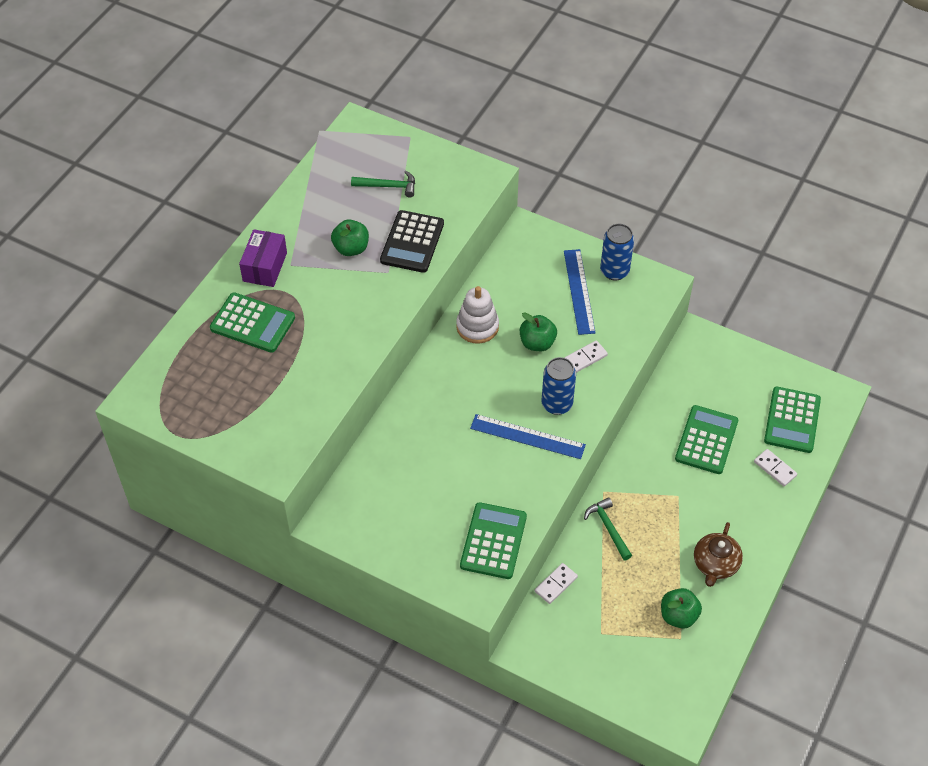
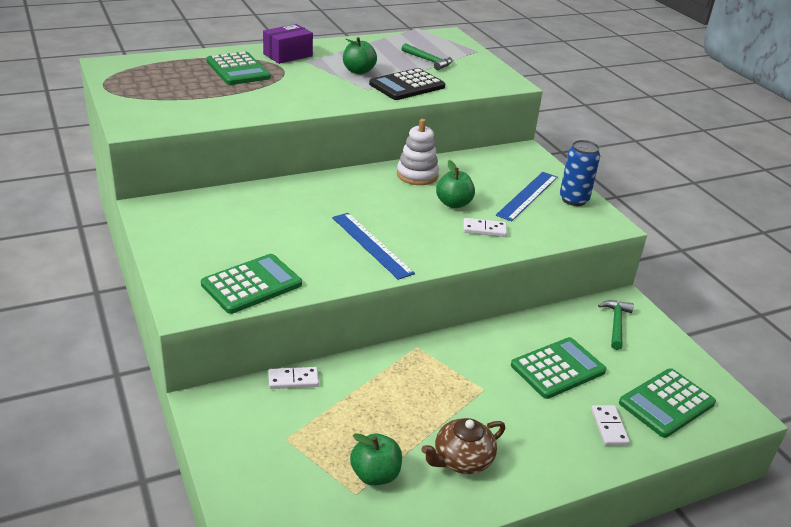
camera: 35 degrees right, 20 degrees down
blue can [542,357,576,415] -> none
green hammer [584,497,632,560] -> green hammer moved to [598,300,634,350]

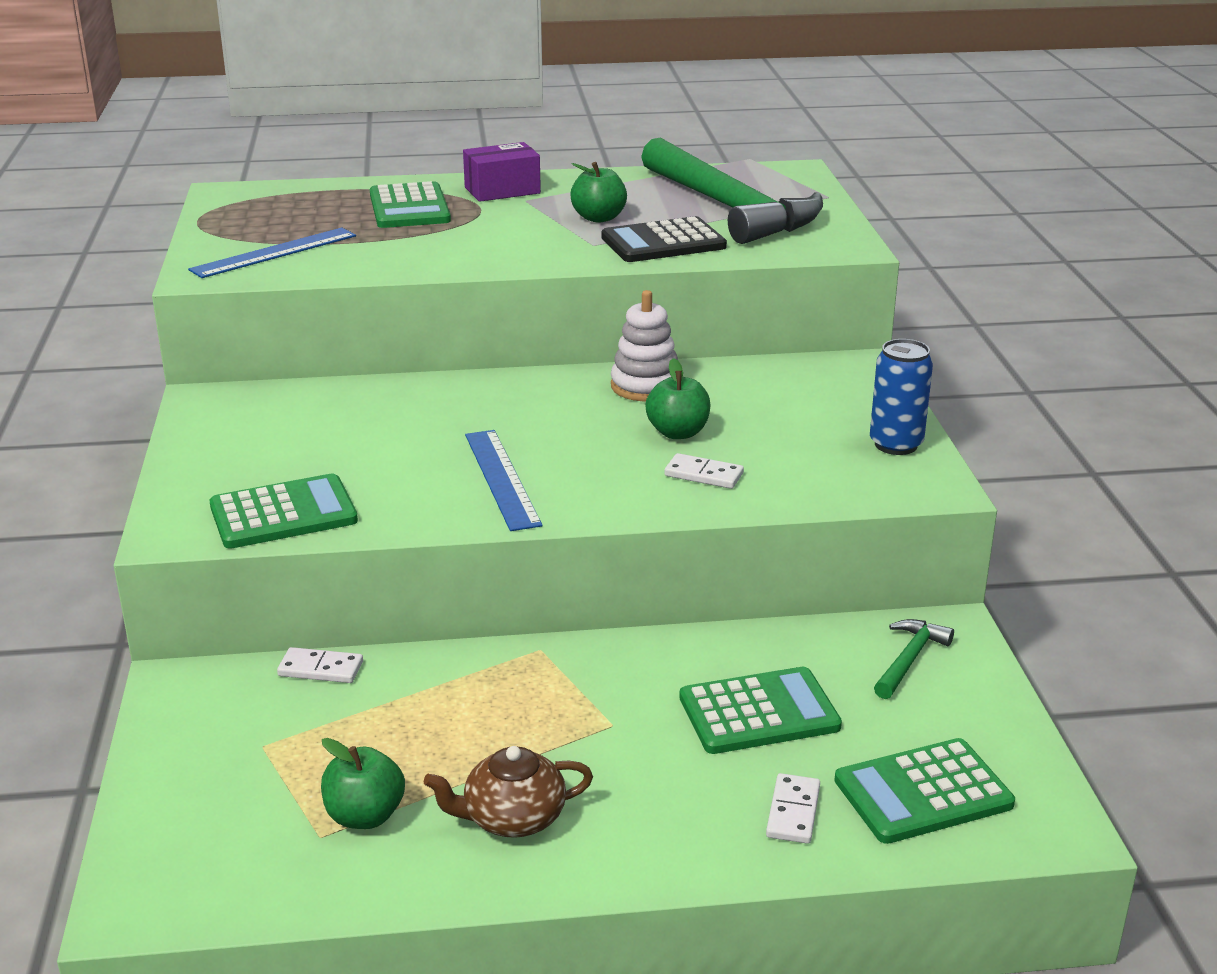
camera: 20 degrees right, 5 degrees down
green hammer [402,43,452,70] -> green hammer [641,137,823,244], size x2.46
blue ruler [496,172,558,222] -> blue ruler moved to [188,228,356,278]

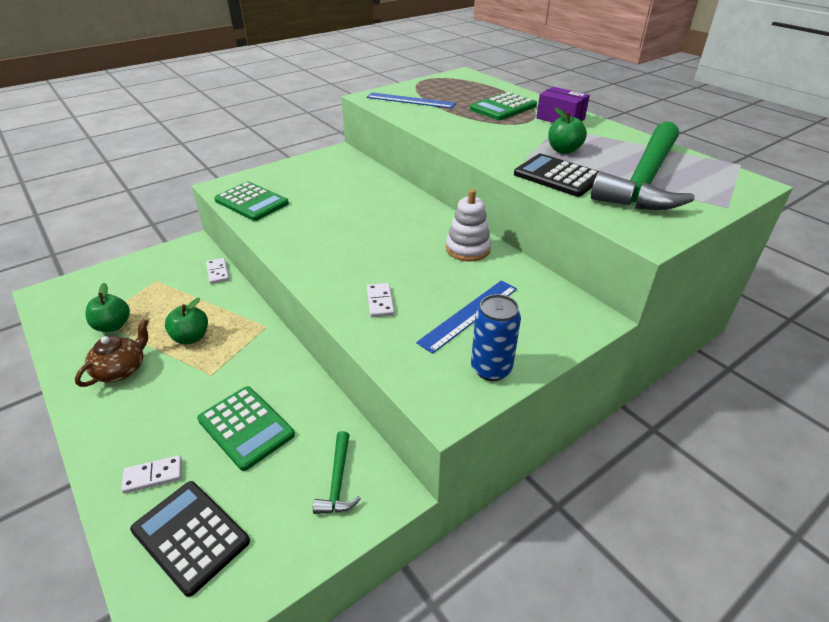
camera: 60 degrees right, 10 degrees up
brown teapot [424,746,593,838] -> brown teapot turned 75 degrees clockwise [75,319,149,387]
blue ruler [465,430,543,531] -> blue ruler moved to [416,281,517,354]
green apple [645,358,711,439] -> green apple moved to [165,298,208,344]
green calculator [834,738,1015,844] -> black calculator [130,481,250,597]
green hammer [874,619,954,699] -> green hammer turned 90 degrees clockwise [313,431,361,514]

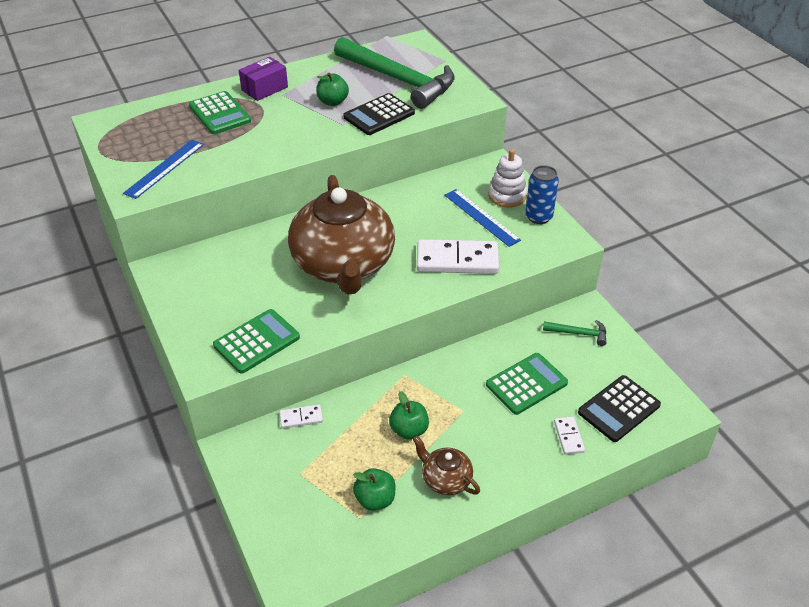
camera: 80 degrees left, 5 degrees up
white domino [367,283,394,317] -> white domino [417,239,499,274], size x2.11
white stacking toy [446,189,491,261] -> white stacking toy moved to [488,149,527,208]
none -> brown teapot [288,175,395,295]

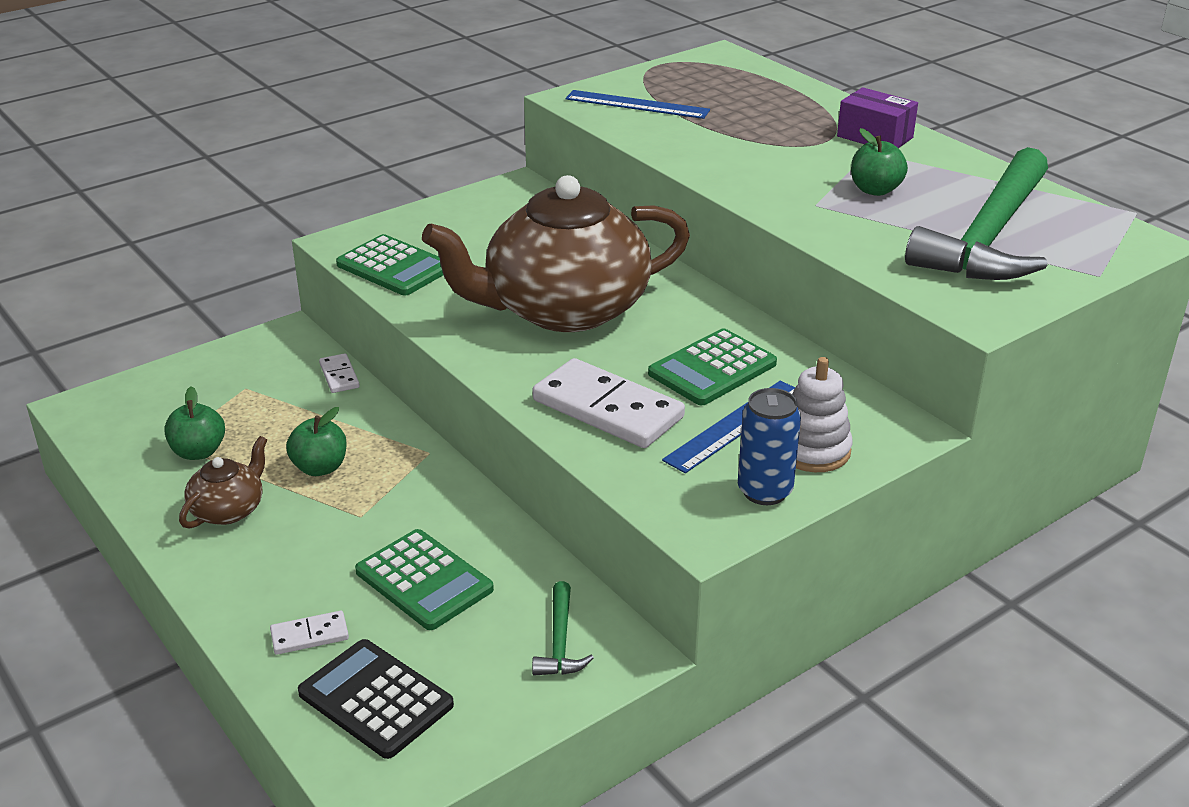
camera: 80 degrees right, 10 degrees down
green calculator [189,91,251,134] -> green calculator moved to [648,328,777,405]
black calculator [343,93,415,135] -> none
white domino [417,239,499,274] -> white domino turned 45 degrees counterclockwise [532,358,685,448]

